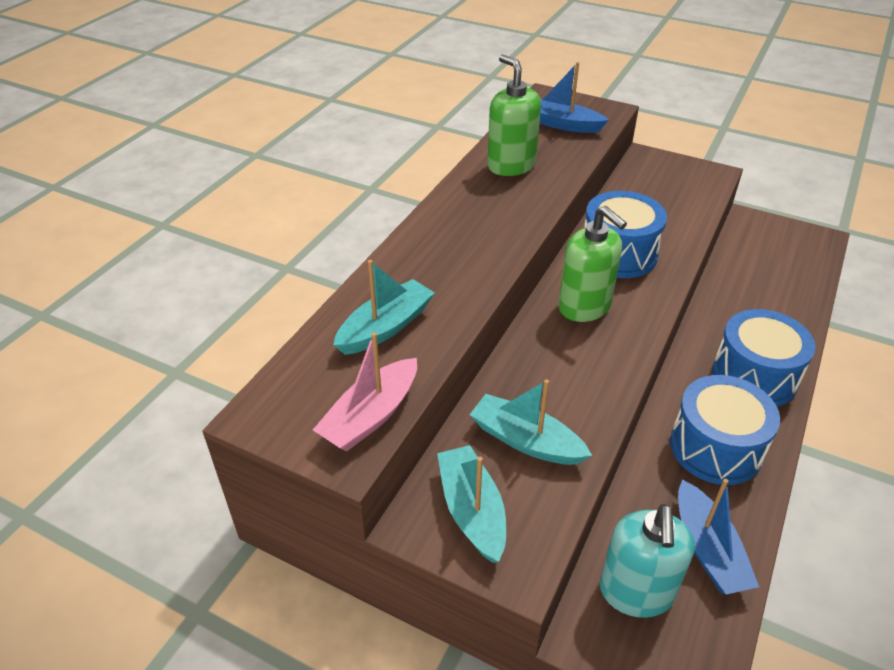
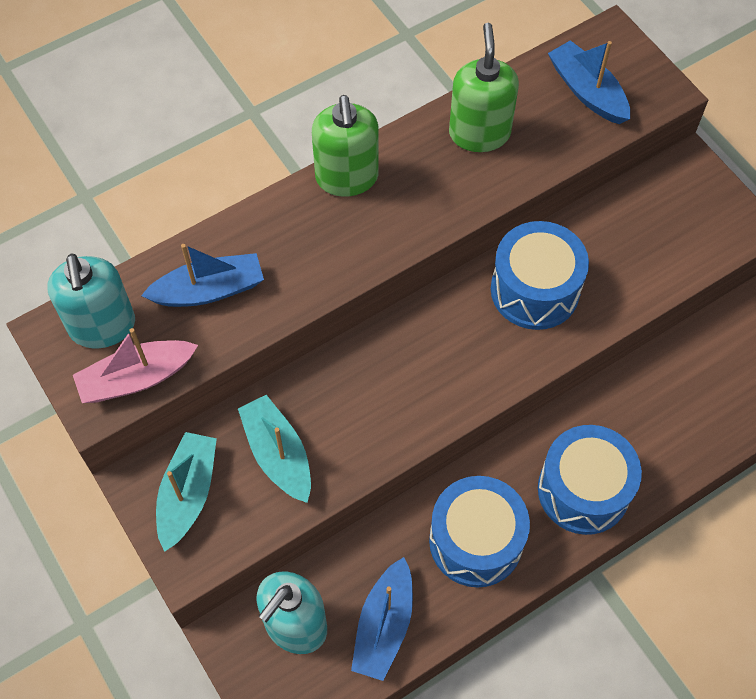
camera: 30 degrees right, 20 degrees up
turquoise boat [333,260,435,355] -> blue boat [141,244,264,307]
green soap dispenser [558,206,627,322] -> green soap dispenser moved to [312,95,379,197]
none -> turquoise soap dispenser [47,254,135,348]

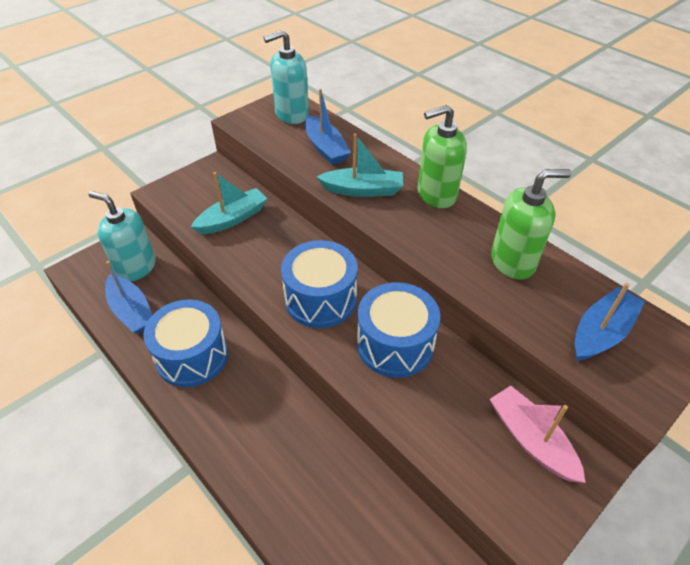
camera: 80 degrees right, 15 degrees down
pink boat [73,328,198,403] -> pink boat moved to [490,386,585,483]
turquoise boat [156,432,217,552] -> turquoise boat moved to [317,133,403,197]
blue boat [351,557,413,681] -> blue boat turned 135 degrees counterclockwise [105,261,152,334]
blue drum [538,425,642,535] -> blue drum moved to [281,240,358,328]

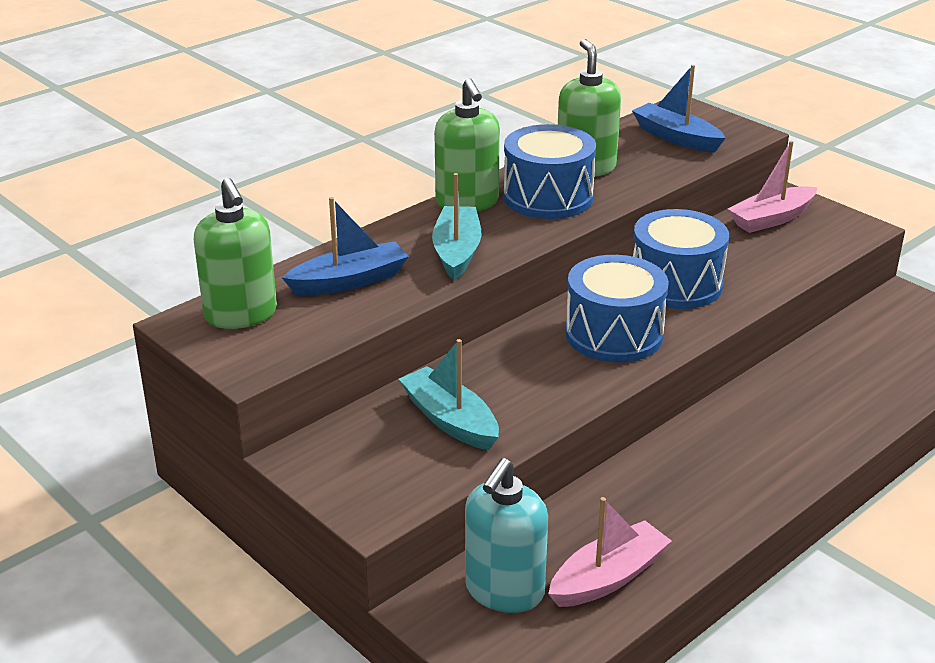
camera: 90 degrees left, 15 degrees down
blue boat [105,261,152,334] -> pink boat [548,497,672,607]
blue drum [143,299,228,387] -> blue drum moved to [503,124,596,219]
turquoise soap dispenser [264,30,309,124] -> green soap dispenser [194,178,277,329]

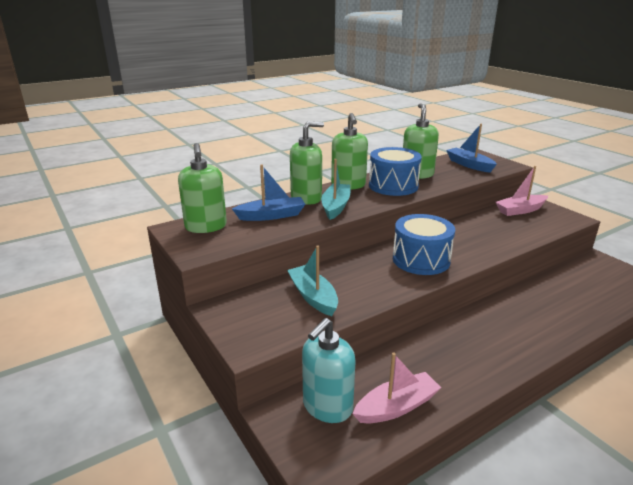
camera: 10 degrees right, 5 degrees down
blue drum [633,209,729,309] -> none
none -> green soap dispenser [290,121,324,205]

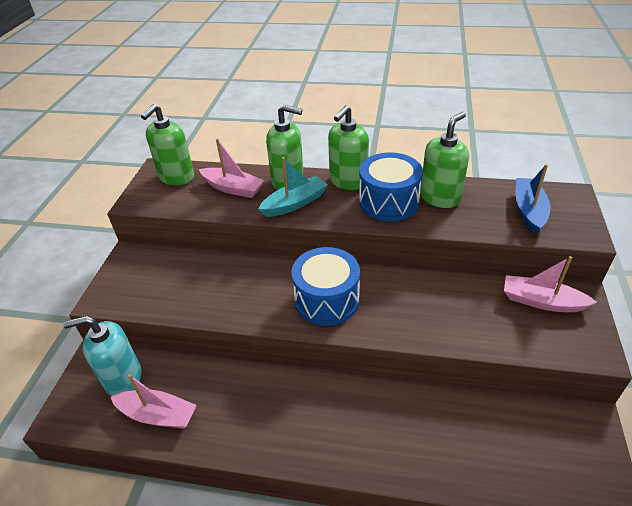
camera: 45 degrees right, 15 degrees up
blue boat [232,164,305,221] -> pink boat [199,139,265,198]
turquoise boat [287,245,338,316] -> none

